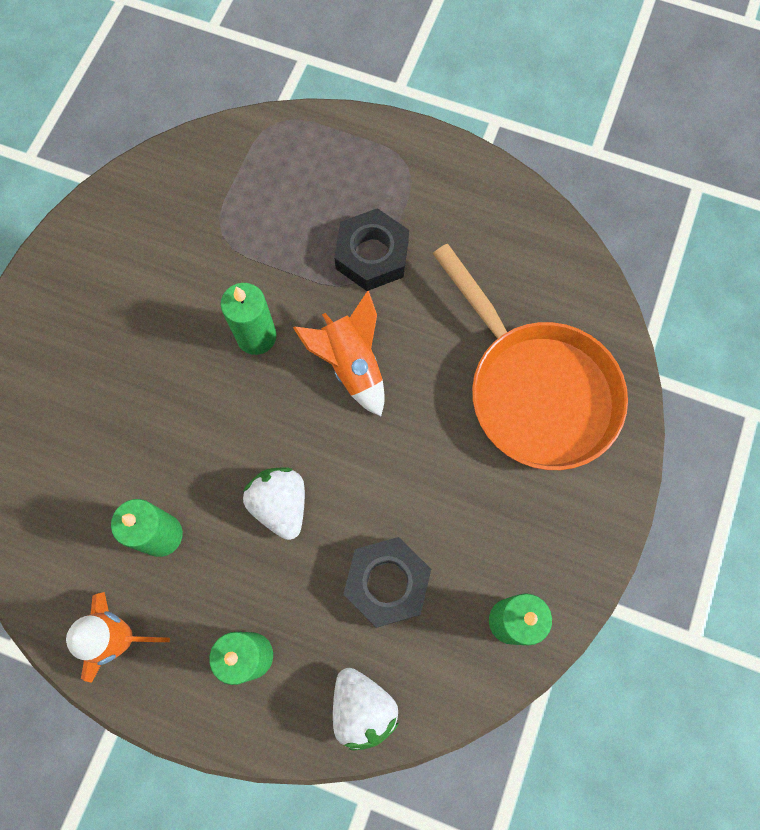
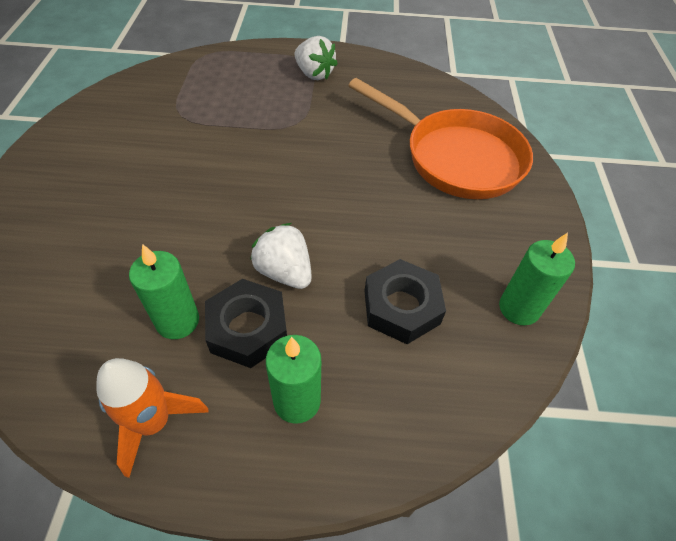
camera: 20 degrees left, 20 degrees down
green candle [221,283,277,355] -> none
orange rocket [293,290,385,416] -> none
white strawberry [333,668,399,751] -> white strawberry moved to [295,36,338,80]
black nut [334,208,409,291] -> black nut moved to [205,279,287,368]

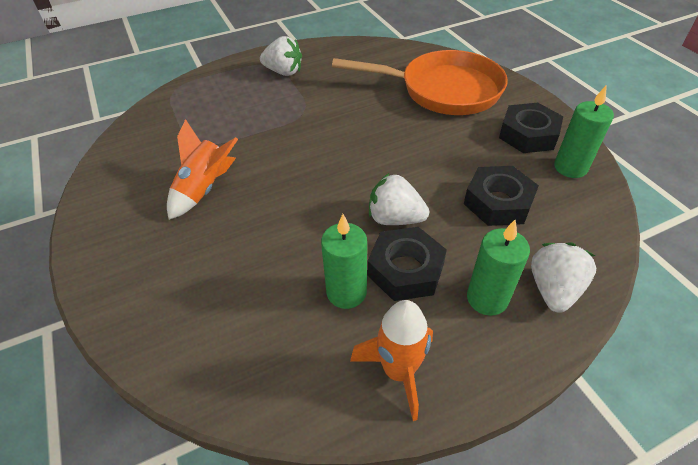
camera: 25 degrees left, 5 degrees down
none -> orange rocket [167,119,238,220]
none -> black nut [499,103,563,153]
none -> white strawberry [531,242,596,313]

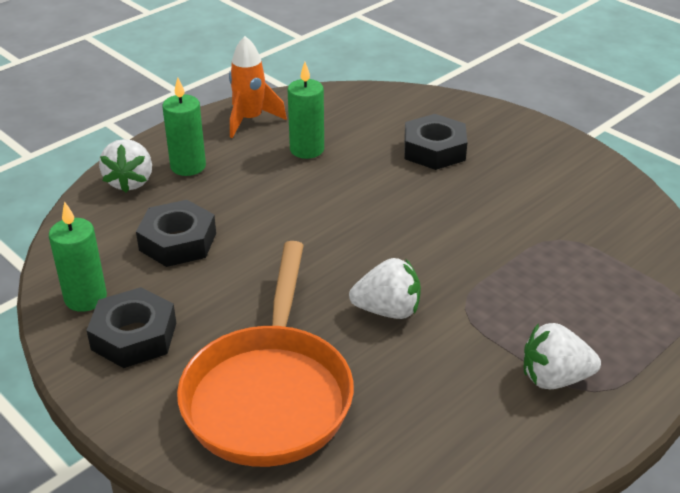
camera: 160 degrees right, 10 degrees down
orange rocket [167,119,238,220] -> none
orange pan [332,50,508,115] -> orange pan turned 75 degrees counterclockwise [177,241,354,467]
black nut [367,227,447,301] -> black nut moved to [404,114,467,170]
white strawberry [369,173,429,225] -> white strawberry moved to [349,258,421,319]

